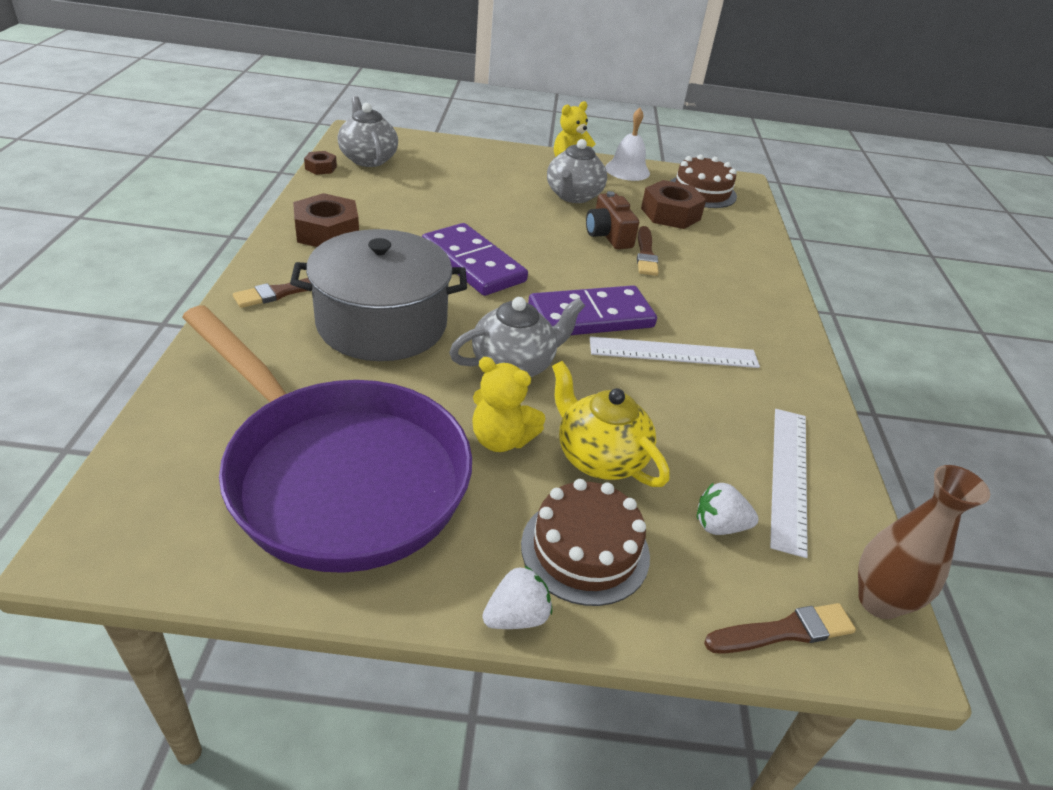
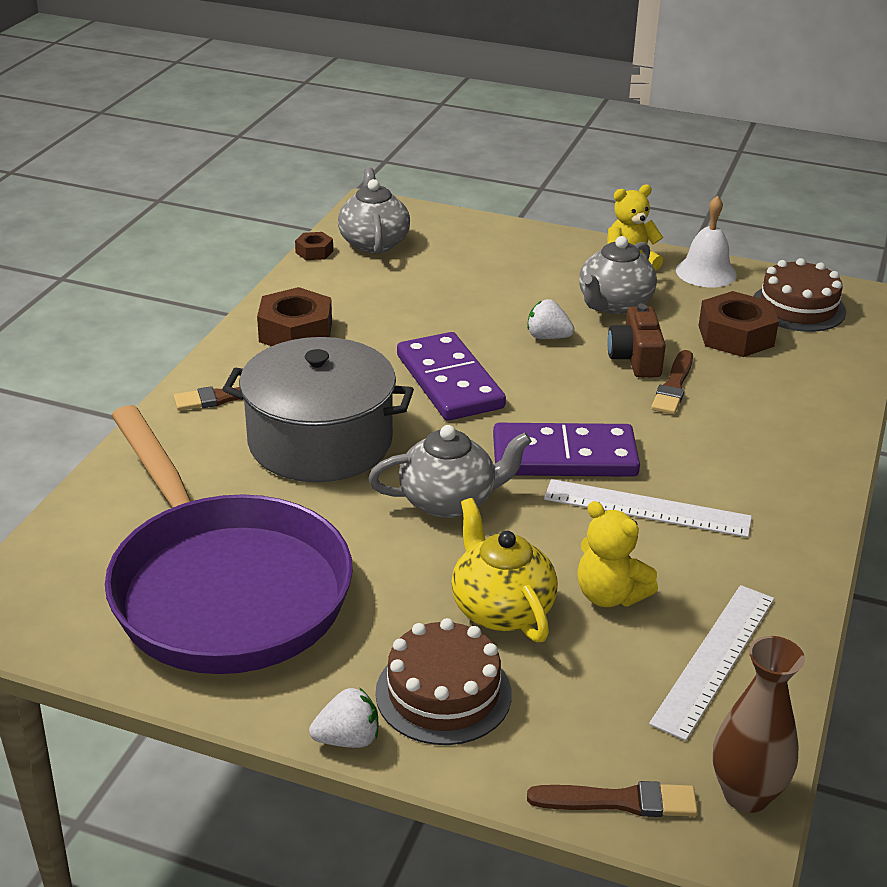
camera: 20 degrees right, 5 degrees down
yellow teddy bear [473,357,546,452] -> yellow teddy bear moved to [577,501,658,607]
white strawberry [697,482,759,535] -> white strawberry moved to [527,299,575,339]

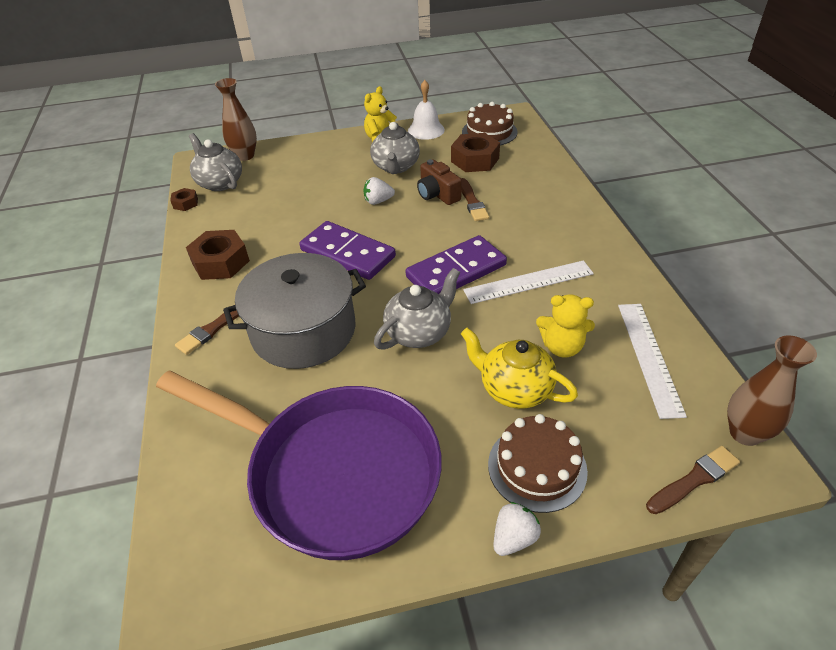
camera: 30 degrees left, 10 degrees up
none -> brown vase [215,78,257,161]

